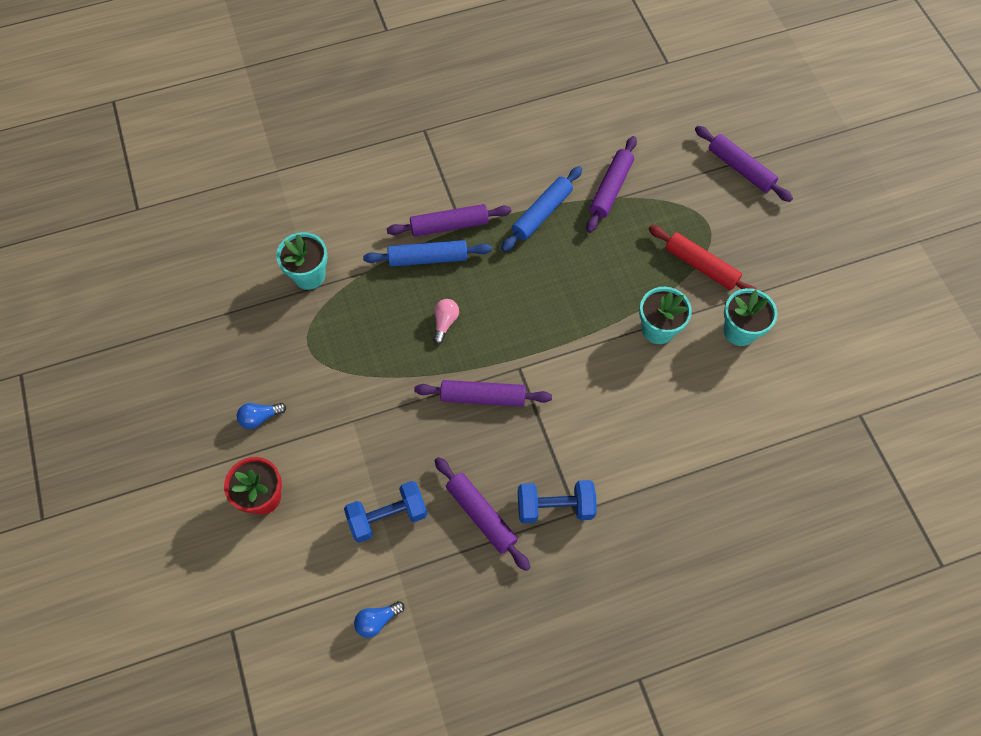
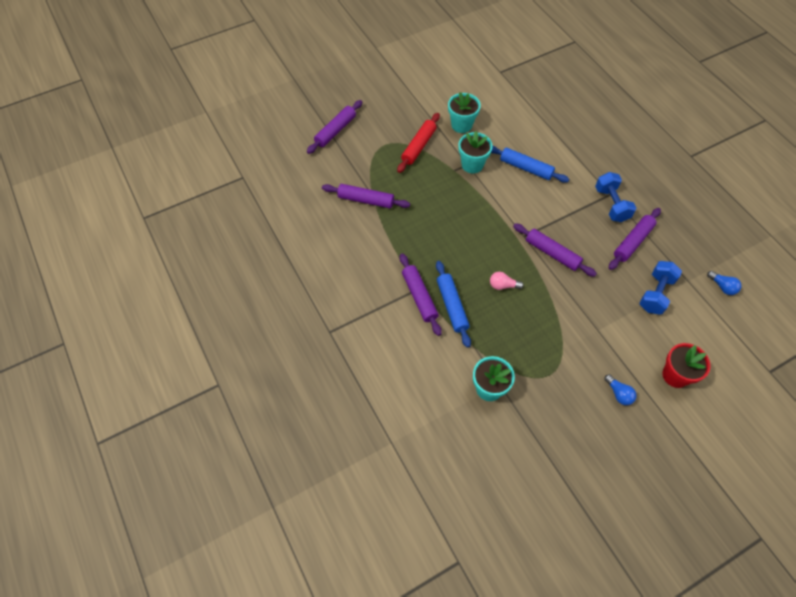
camera: 100 degrees left, 5 degrees down
blue dumbbell [344,481,427,543] -> blue dumbbell turned 60 degrees clockwise [639,261,682,315]
purple rolling pin [414,380,552,407] -> purple rolling pin turned 45 degrees counterclockwise [513,223,597,277]
blue rolling pin [501,166,582,252] -> blue rolling pin moved to [491,146,569,183]

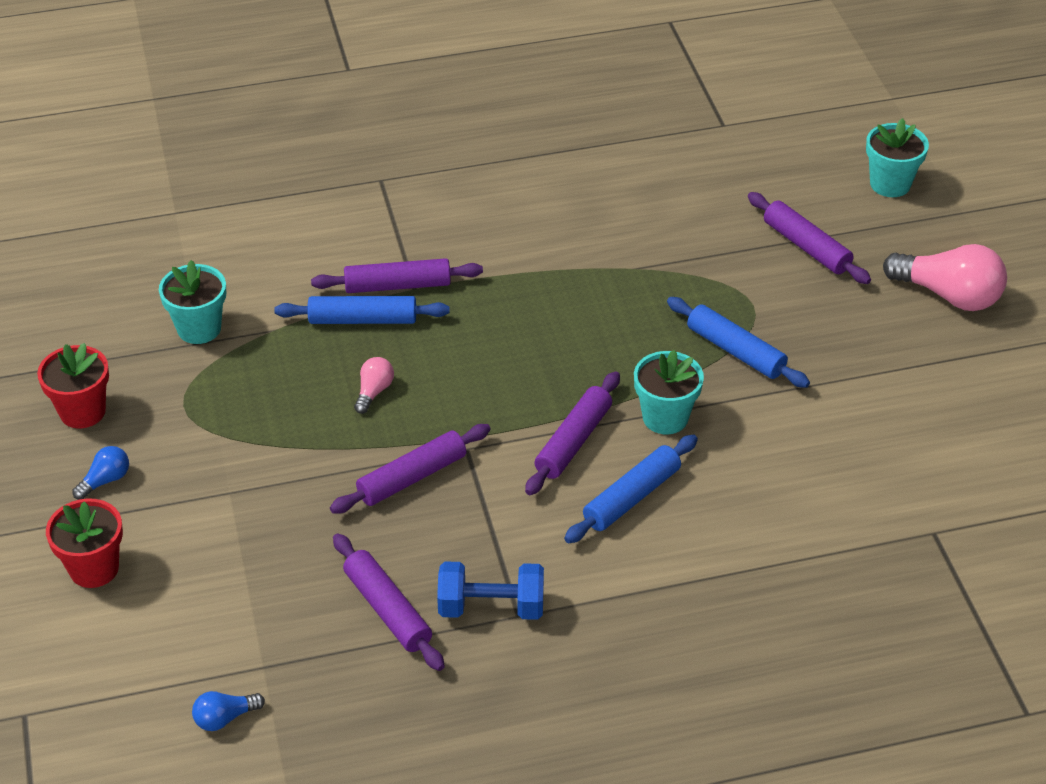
camera: 105 degrees right, 15 degrees down
purple rolling pin [322,184,410,208] -> purple rolling pin moved to [525,372,620,495]
red rolling pin [397,113,440,173] -> blue rolling pin [667,297,810,388]
turquoise flower pot [448,92,481,133] -> turquoise flower pot moved to [866,118,929,197]
blue light bulb [604,374,637,405] -> blue light bulb turned 150 degrees clockwise [72,446,129,499]
blue dumbbell [639,261,682,315] -> none
none -> red flower pot [37,343,109,428]
none -> pink light bulb [883,244,1007,311]

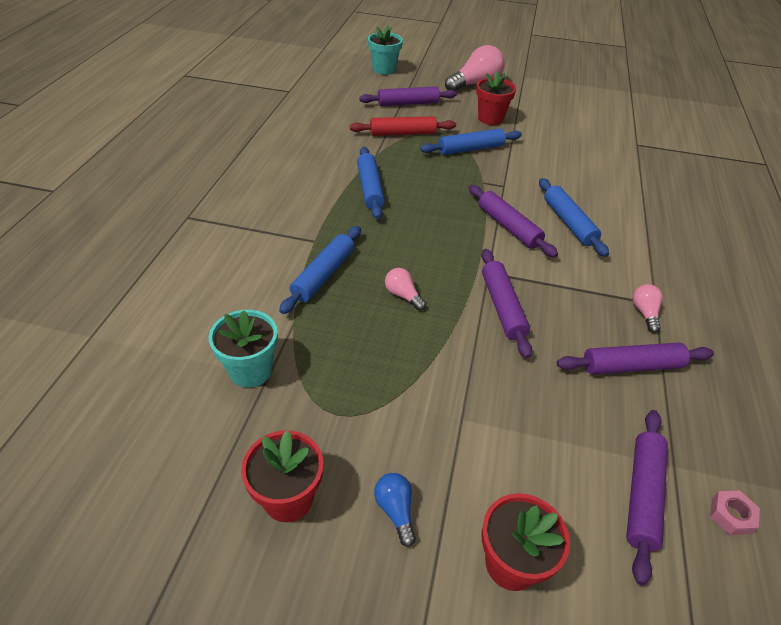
camera: 65 degrees left, 0 degrees up
blue light bulb [192,691,265,731] -> pink nut [710,491,760,535]
purple rolling pin [311,258,483,293] -> purple rolling pin moved to [626,410,668,586]
blue dumbbell [437,561,544,620] -> pink light bulb [633,284,663,333]
turquoise flower pot [634,350,704,434] -> none
none -> red rolling pin [350,116,456,136]
none -> blue rolling pin [357,147,385,219]
none -> red flower pot [476,71,516,125]

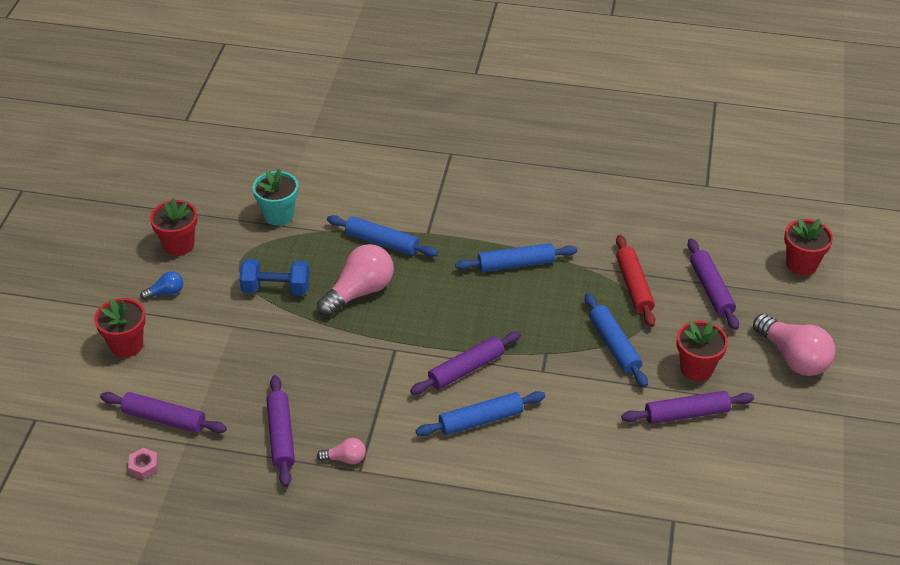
camera: 90 degrees right, 0 degrees up
turquoise flower pot [368,25,403,75] -> red flower pot [784,218,833,276]
pink light bulb [385,268,426,311] -> pink light bulb [317,244,394,317], size x2.05
purple rolling pin [481,249,532,359] -> purple rolling pin moved to [621,391,754,424]
none -> blue dumbbell [239,259,310,296]

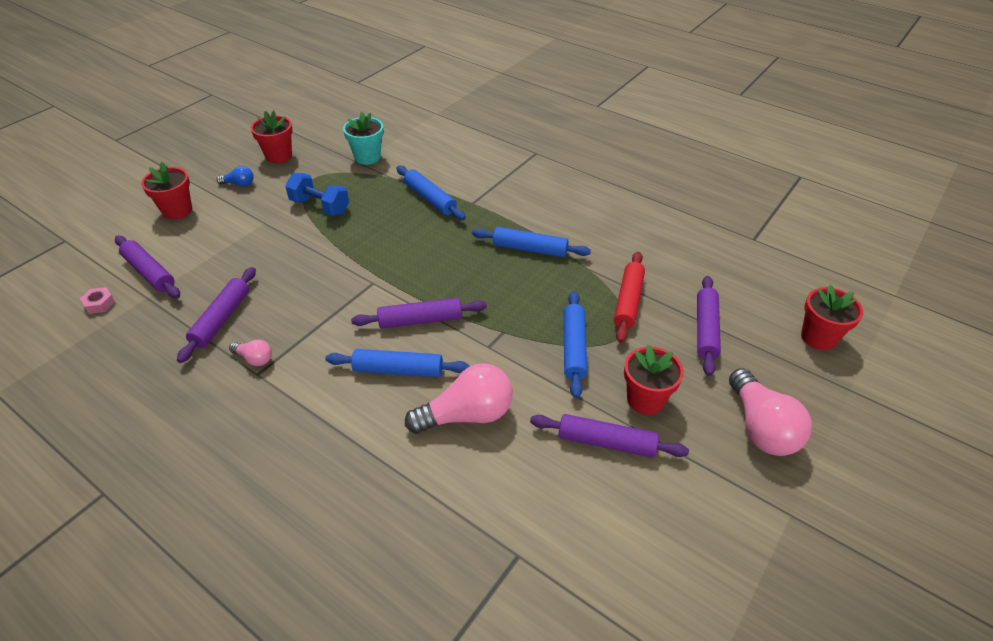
camera: 25 degrees right, 0 degrees up
pink light bulb [317,244,394,317] -> pink light bulb moved to [405,363,513,434]

